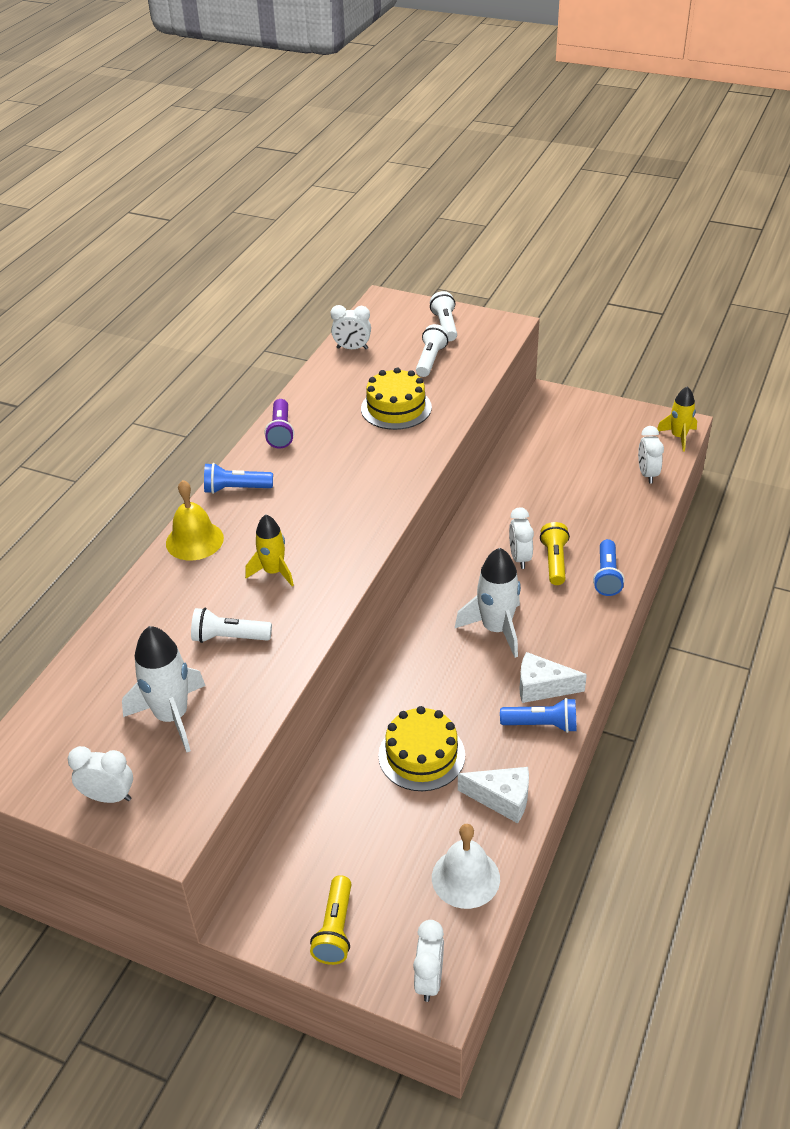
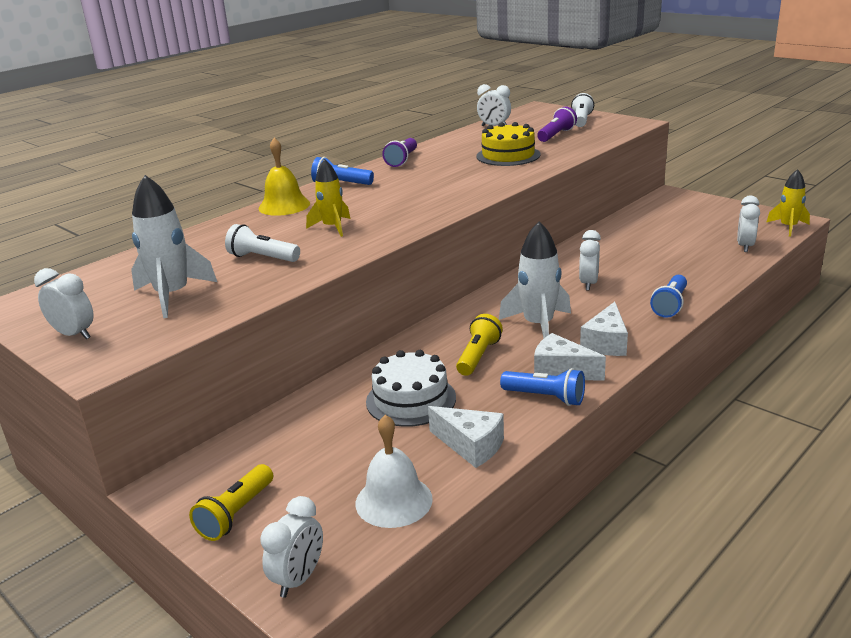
camera: 20 degrees right, 15 degrees down
yellow cake [378,706,465,791] -> white cake [366,350,456,427]
white flashlight [416,324,449,377] -> purple flashlight [537,107,577,142]
yellow flashlight [540,522,570,585] -> yellow flashlight moved to [456,314,503,376]
none -> white cheese [580,302,628,356]

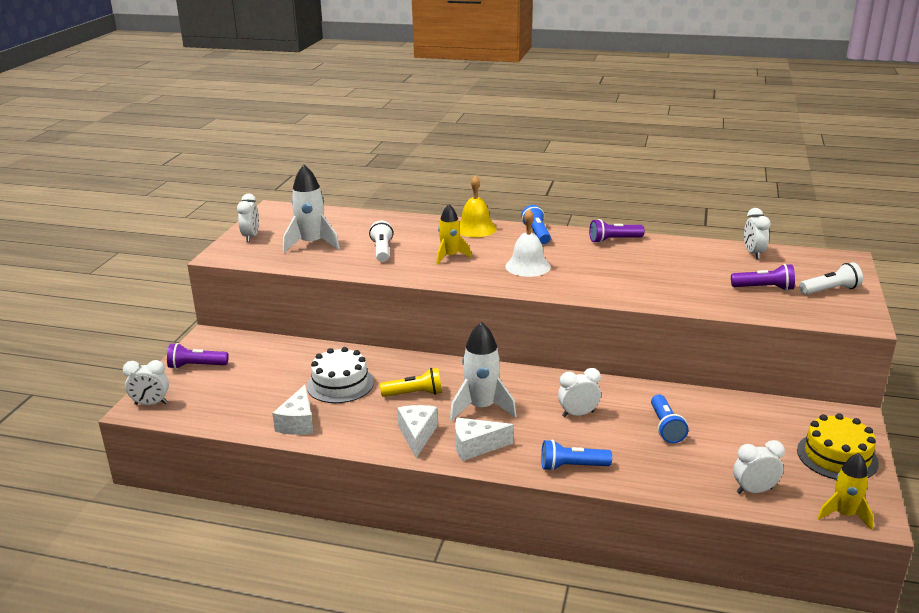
camera: 60 degrees right, 0 degrees up
yellow flashlight [189,464,273,541] -> purple flashlight [167,343,229,369]
white bell [356,415,433,528] -> white bell moved to [505,209,551,277]
yellow cake [476,122,540,166] -> yellow cake moved to [797,413,879,480]
blue flashlight [500,368,585,406] -> blue flashlight moved to [651,395,688,443]

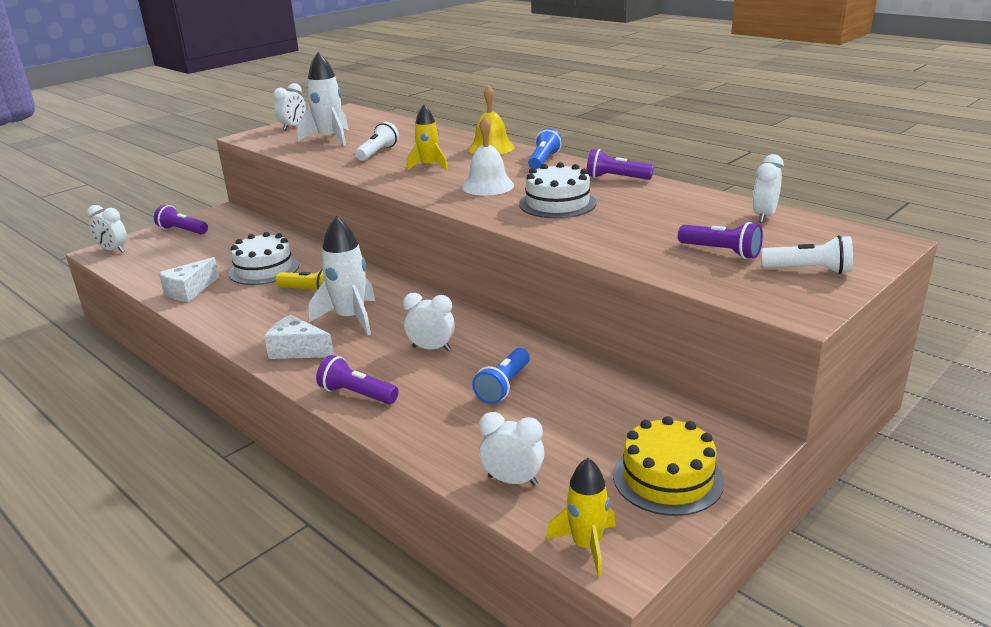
camera: 30 degrees right, 0 degrees up
white cheese [397,405,438,458] -> none
blue flashlight [541,439,612,471] -> purple flashlight [316,355,399,404]
none -> white cake [519,162,597,218]

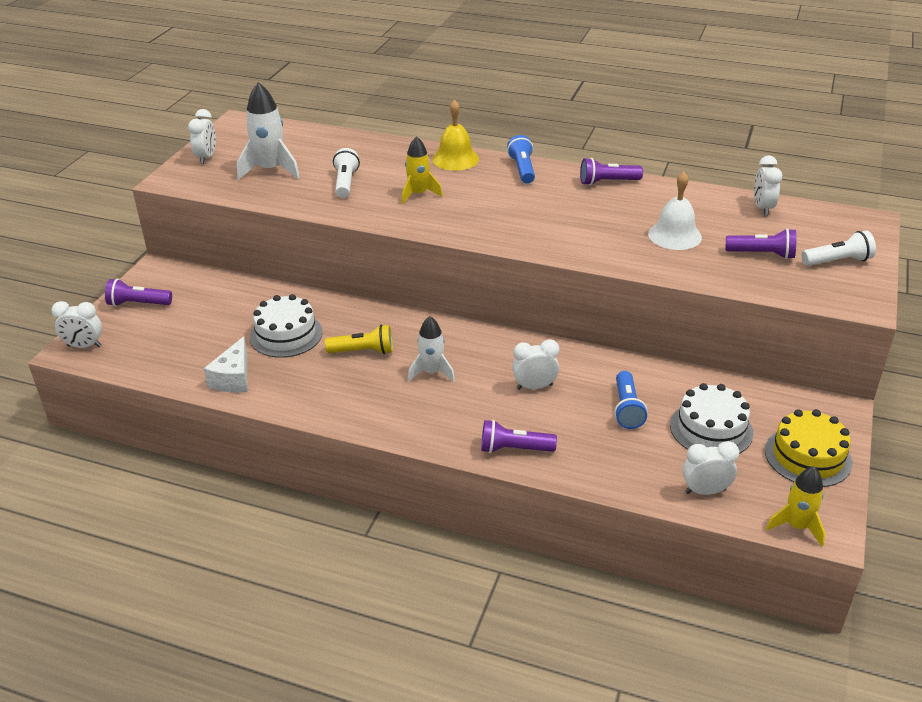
camera: 25 degrees left, 10 degrees up
white cheese [264,315,334,359] -> none
white rocket [309,216,375,335] -> white rocket [408,316,455,382], size x0.66
white bell [462,116,514,196] -> white bell moved to [648,172,702,250]
white cake [519,162,597,218] -> white cake moved to [670,383,753,454]

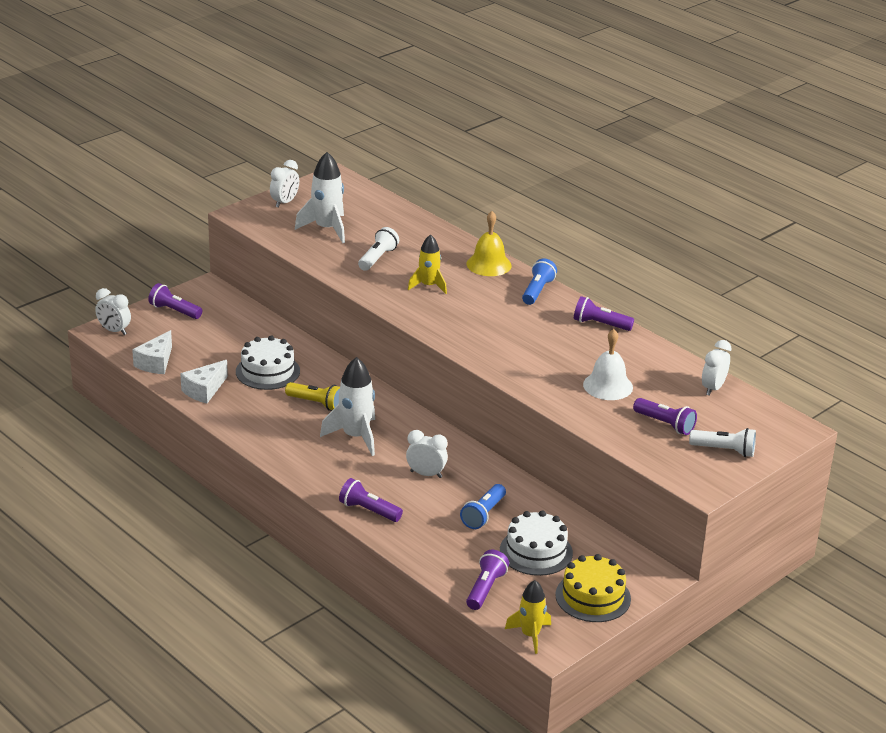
camera: 25 degrees right, 5 degrees down
white rocket [408,316,455,382] -> white rocket [320,357,375,456], size x1.53
white clock [683,441,739,495] -> purple flashlight [466,550,509,610]
none -> white cheese [132,330,172,374]

